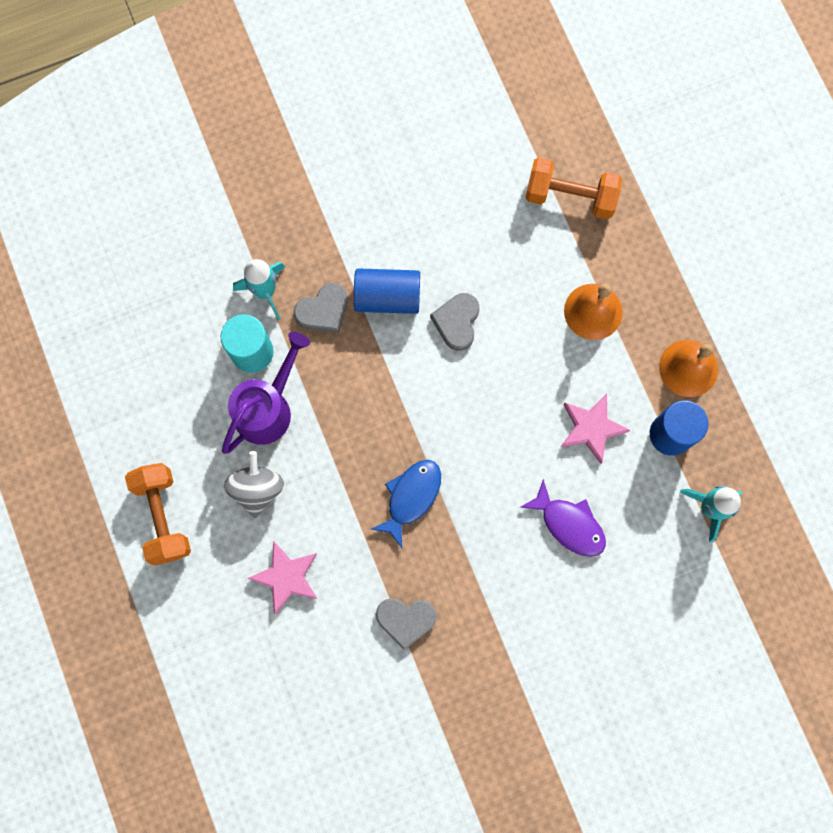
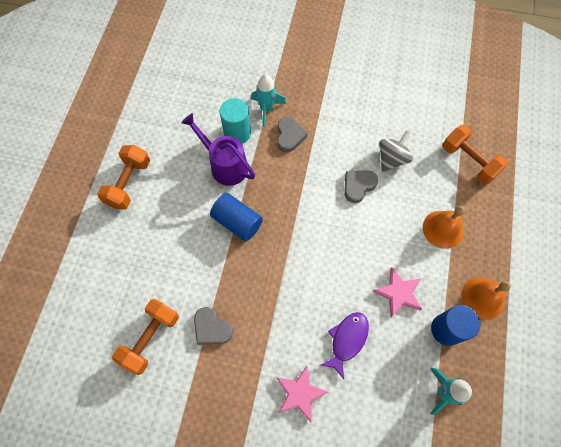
camera: 35 degrees right, 10 degrees down
purple watering can [222,332,310,454] -> purple watering can turned 120 degrees counterclockwise [181,113,255,186]
grey spinning top [224,451,284,518] -> grey spinning top moved to [379,130,413,172]
pink star [248,541,318,615] -> pink star moved to [276,366,328,422]
grey heart [294,283,348,333] -> grey heart turned 90 degrees counterclockwise [277,117,308,152]
blue cylinder [354,268,420,314] -> blue cylinder moved to [210,193,263,242]
blue fish [371,460,441,548] -> none
purple fish [521,479,606,557] -> purple fish turned 135 degrees counterclockwise [321,312,369,379]
none -> orange dumbbell [112,299,179,375]

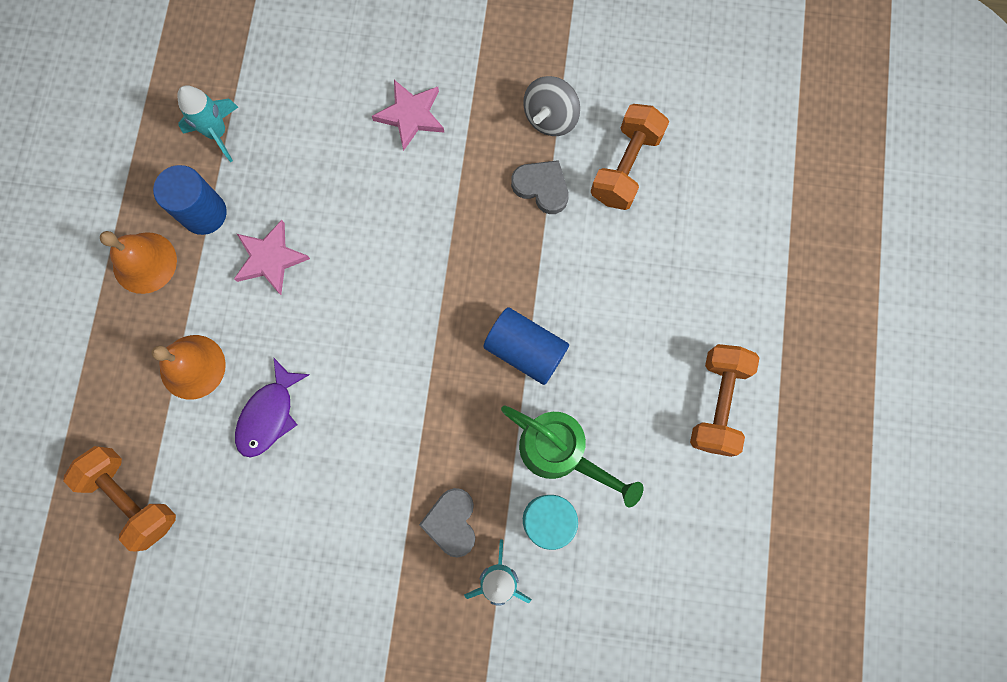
camera: 175 degrees right, 10 degrees up
purple watering can [181,113,255,186] -> green watering can [501,405,643,507]
purple fish [321,312,369,379] -> purple fish moved to [235,358,309,457]
grey heart [344,170,378,203] -> none
grey spinning top [379,130,413,172] -> grey spinning top moved to [523,76,580,136]

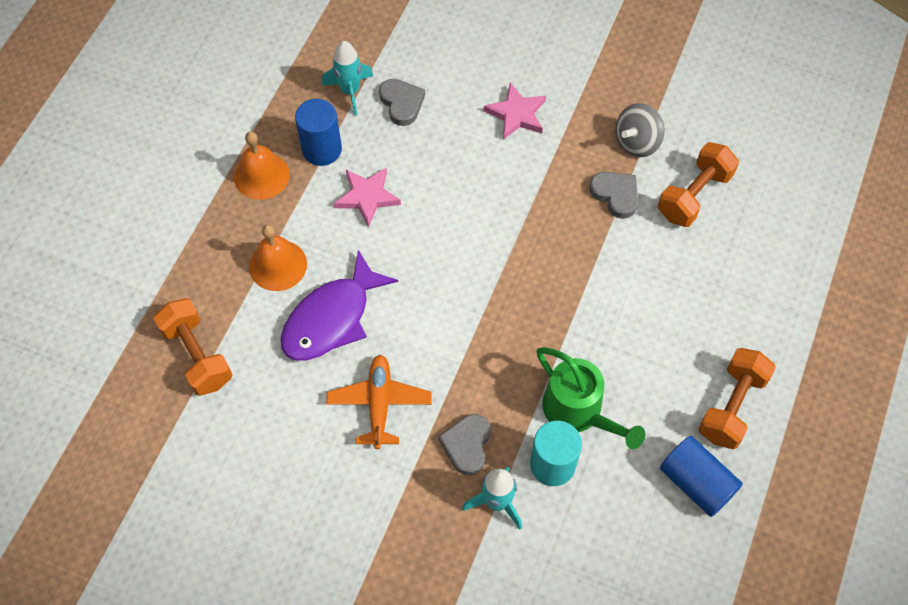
camera: 15 degrees right, 15 degrees down
purple fish [235,358,309,457] -> purple fish [280,250,398,361], size x1.51
blue cylinder [483,307,569,385] -> blue cylinder moved to [660,436,743,517]
none -> orange plane [326,355,432,449]
none -> grey heart [379,79,425,126]

